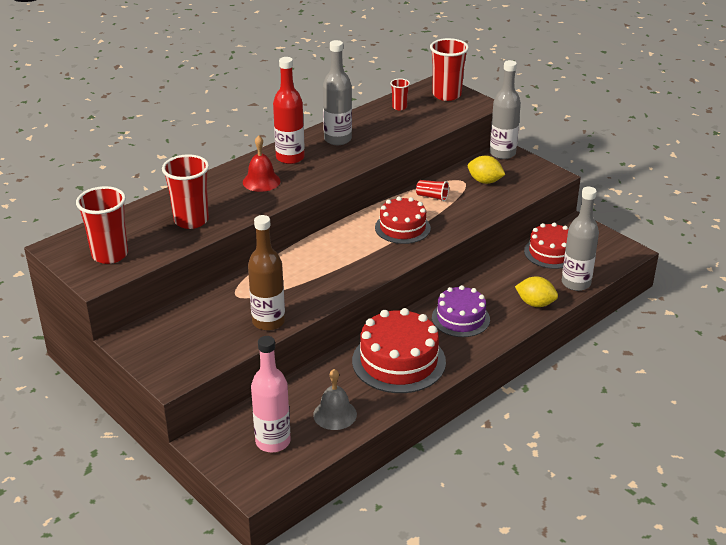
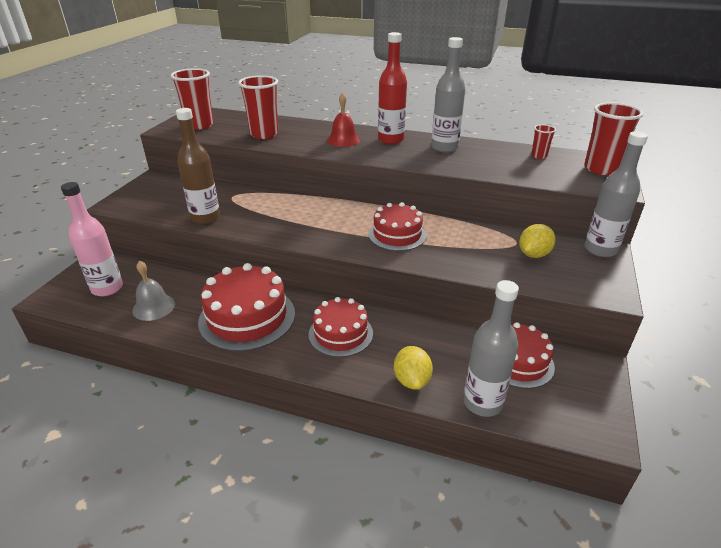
camera: 60 degrees right, 0 degrees up
red cup [416,180,449,202] -> none
purple cake [432,285,490,337] -> red cake [309,297,373,357]
yellow lemon [468,156,505,184] -> yellow lemon turned 45 degrees clockwise [519,224,556,258]

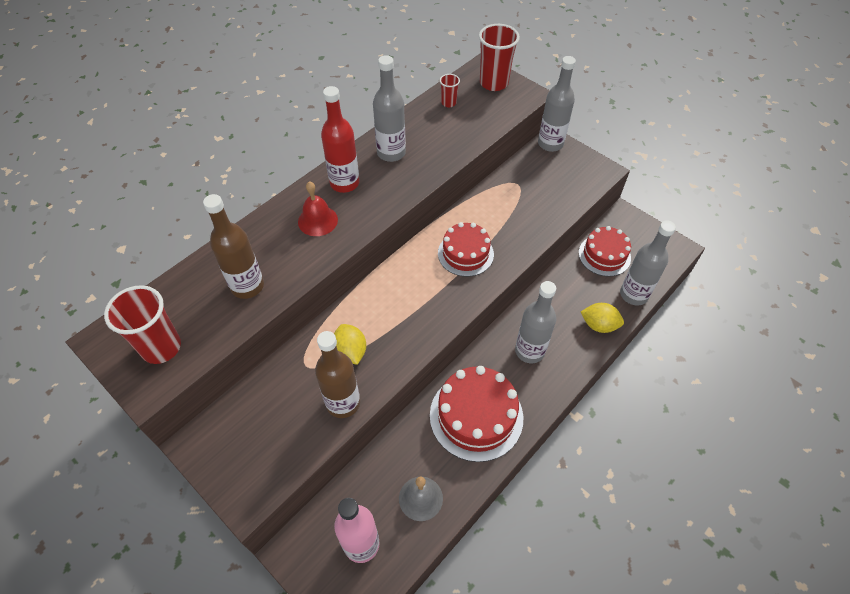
camera: 65 degrees left, 20 degrees up
red cup [238,75,279,139] -> brown bottle [203,194,264,299]
red cake [309,297,373,357] -> grey bottle [515,281,556,363]
yellow lemon [519,224,556,258] -> yellow lemon moved to [334,324,366,365]

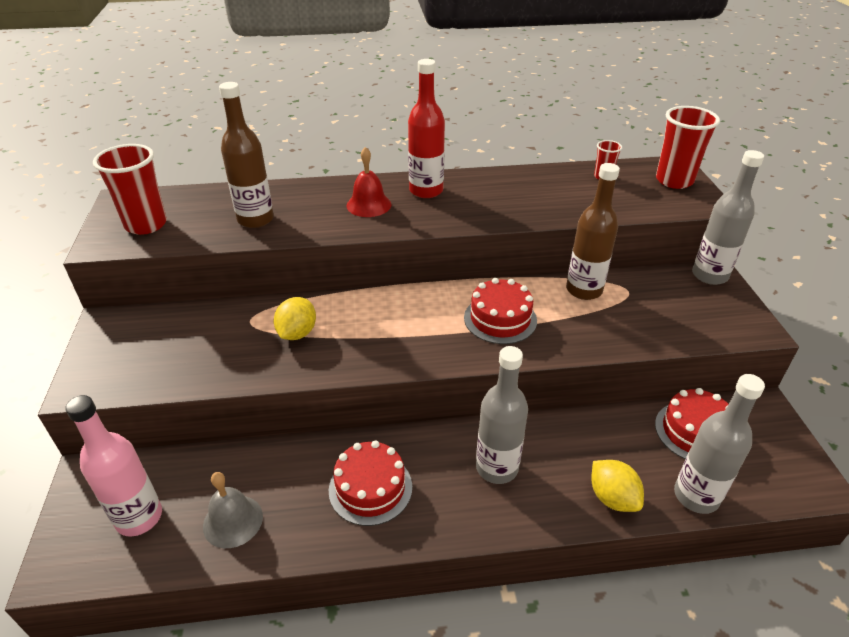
camera: 40 degrees right, 15 degrees down
brown bottle [315,331,360,418] -> brown bottle moved to [566,163,620,300]
grey bottle [373,55,406,162] -> none
red cake [430,366,523,462] -> red cake [329,440,412,526], size x0.65

